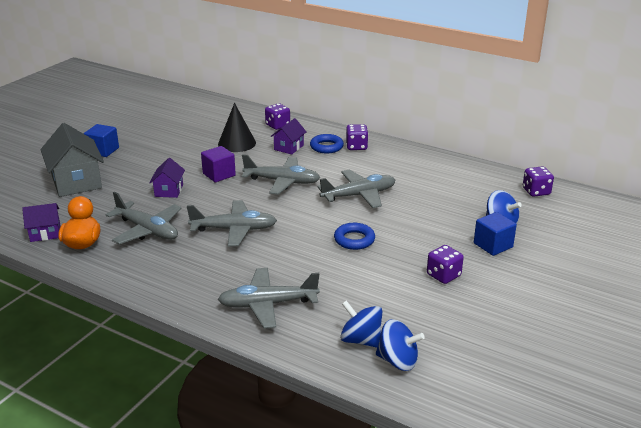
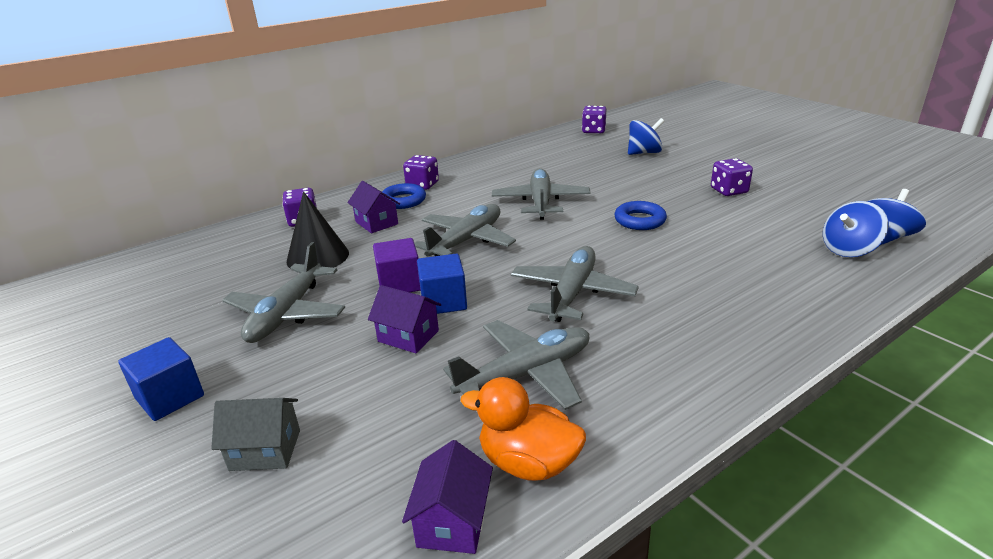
camera: 65 degrees left, 0 degrees up
grey house [41,123,104,197] -> grey house [211,398,300,471], size x0.54
grey plane [218,268,320,329] -> grey plane moved to [222,242,345,343]
blue cube [474,212,517,256] -> blue cube moved to [417,254,467,314]

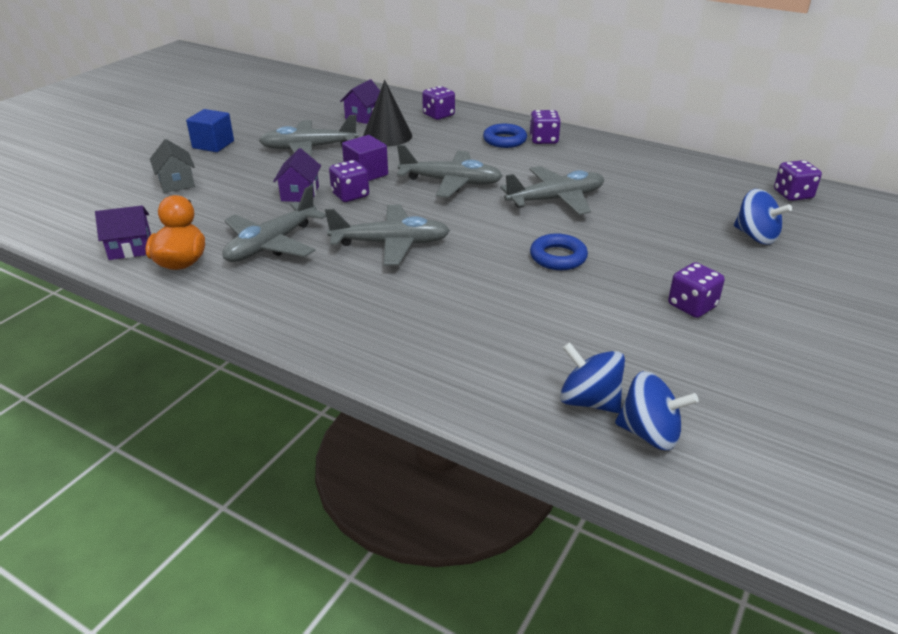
camera: 65 degrees right, 5 degrees up
purple house [348,181,400,233] -> purple house moved to [340,79,380,124]
blue cube [417,254,467,314] -> purple dice [329,160,369,202]
grey plane [443,320,589,410] -> grey plane turned 90 degrees clockwise [222,185,326,262]

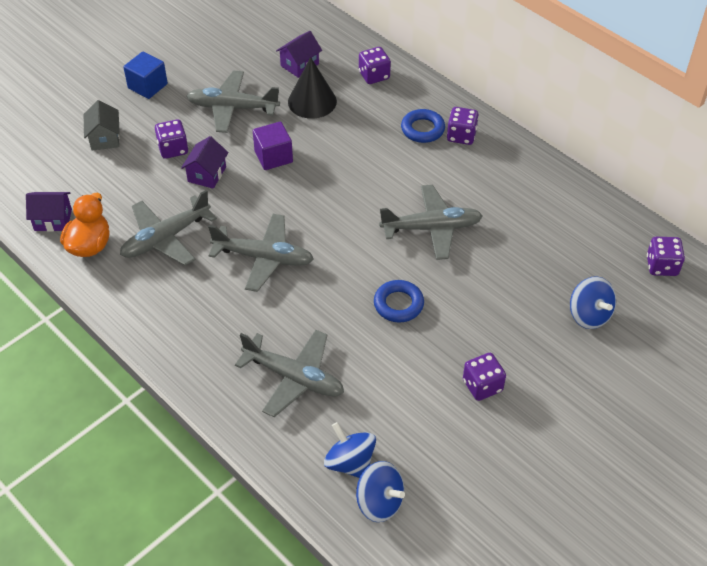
camera: 15 degrees right, 15 degrees up
purple dice [329,160,369,202] -> purple dice moved to [155,119,188,159]
grey plane [397,145,503,197] -> grey plane moved to [235,330,344,417]

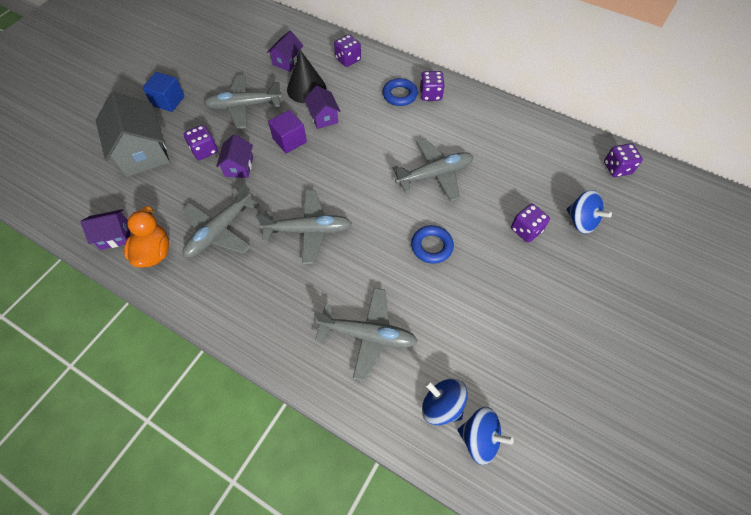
camera: 15 degrees left, 10 degrees up
grey house [84,100,120,150] -> grey house [96,92,170,177], size x1.84
purple dice [463,353,506,401] -> purple dice moved to [511,204,550,243]
none -> purple house [304,86,341,129]

